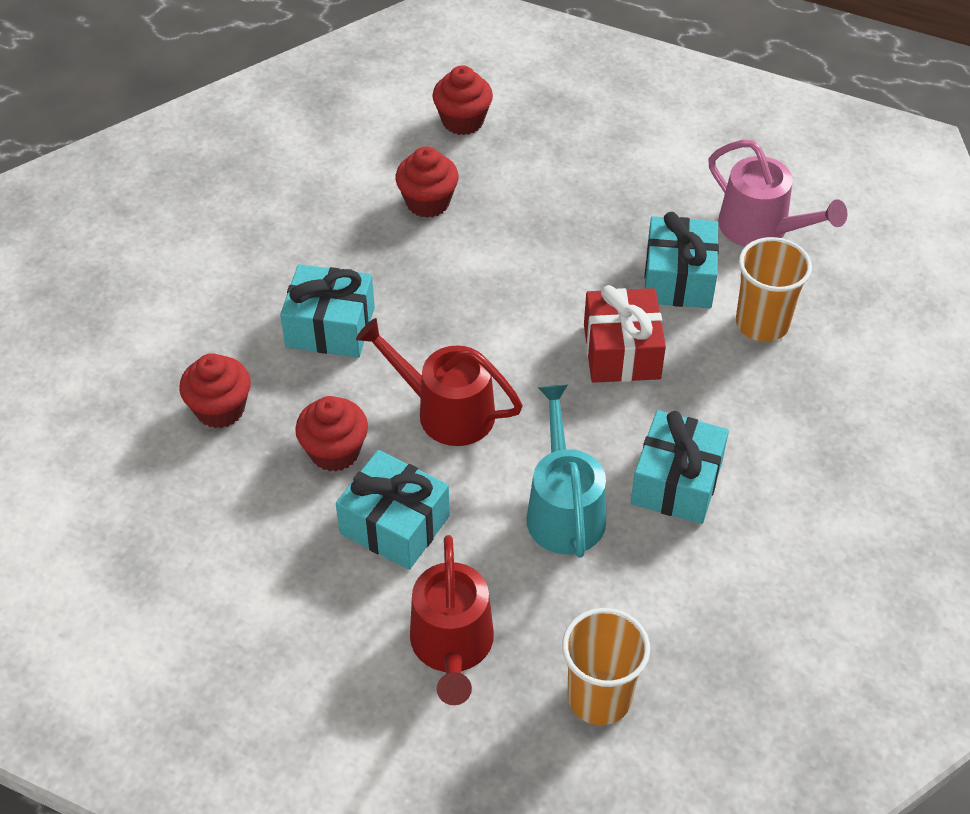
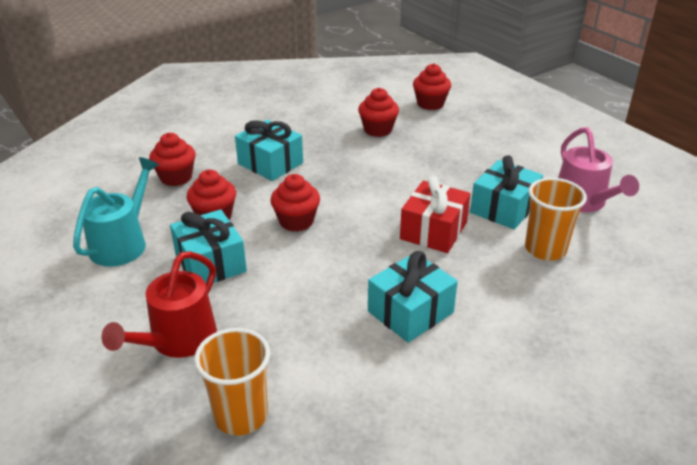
camera: 30 degrees right, 15 degrees down
red watering can [356,318,523,446] -> red cupcake [270,174,320,232]
turquoise watering can [527,384,606,558] -> turquoise watering can moved to [73,157,159,267]

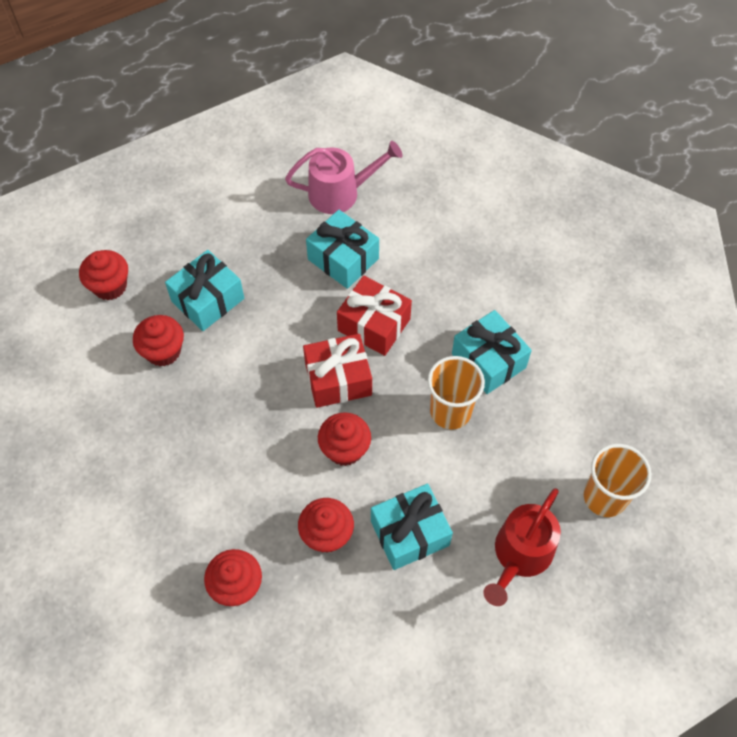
camera: 85 degrees left, 25 degrees up
turquoise watering can [73,157,159,267] -> none
red watering can [102,251,217,358] -> red watering can turned 90 degrees clockwise [483,488,561,606]
turquoise gift [235,120,303,181] -> turquoise gift moved to [165,250,244,331]
orange cup [525,178,587,260] -> orange cup moved to [427,356,485,430]
none -> red gift [303,334,372,408]

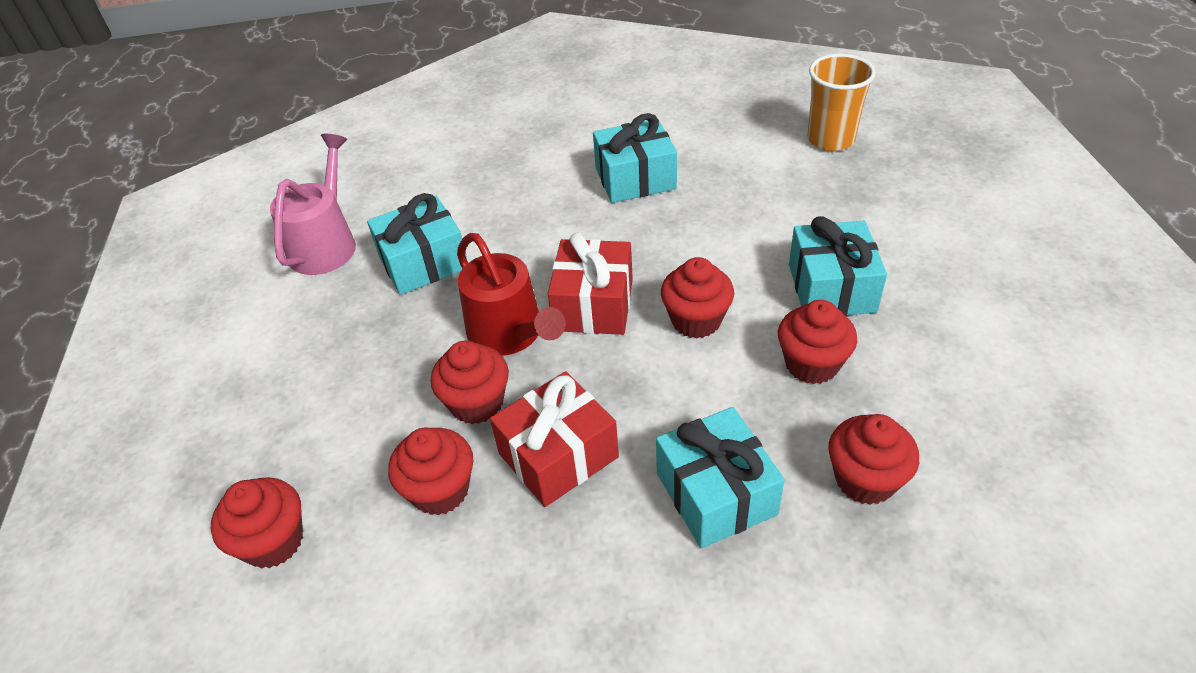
camera: 65 degrees left, 15 degrees down
turquoise gift [165,250,244,331] -> turquoise gift moved to [656,407,785,548]
red gift [337,276,412,356] -> red gift moved to [490,371,619,507]
orange cup [427,356,485,430] -> none
red watering can [483,488,561,606] -> red watering can moved to [457,233,566,356]
none -> red cupcake [431,341,509,424]

